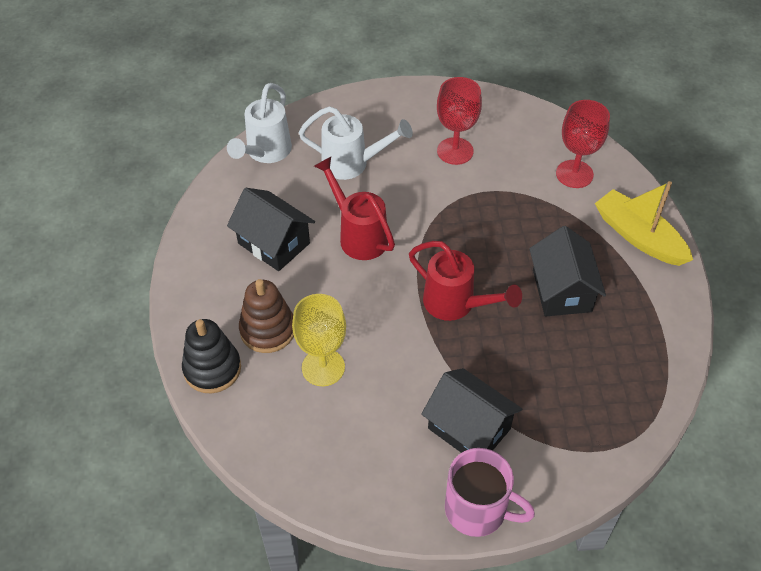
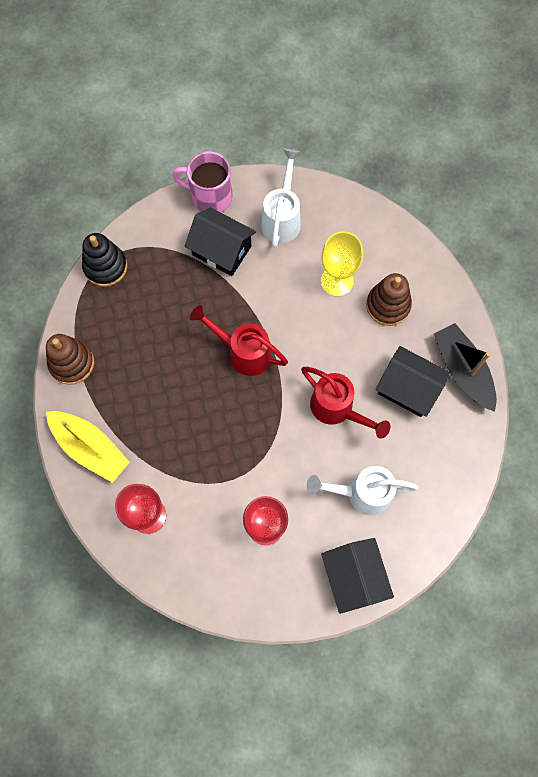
camera: 170 degrees right, 20 degrees up
black stacking toy [182,319,241,393] -> black stacking toy moved to [82,233,127,287]
white watering can [227,83,292,163] -> white watering can moved to [261,149,301,248]
black house [529,226,606,316] -> black house moved to [321,538,394,614]
none -> brown stacking toy [46,334,94,385]
none -> black boat [434,323,497,412]

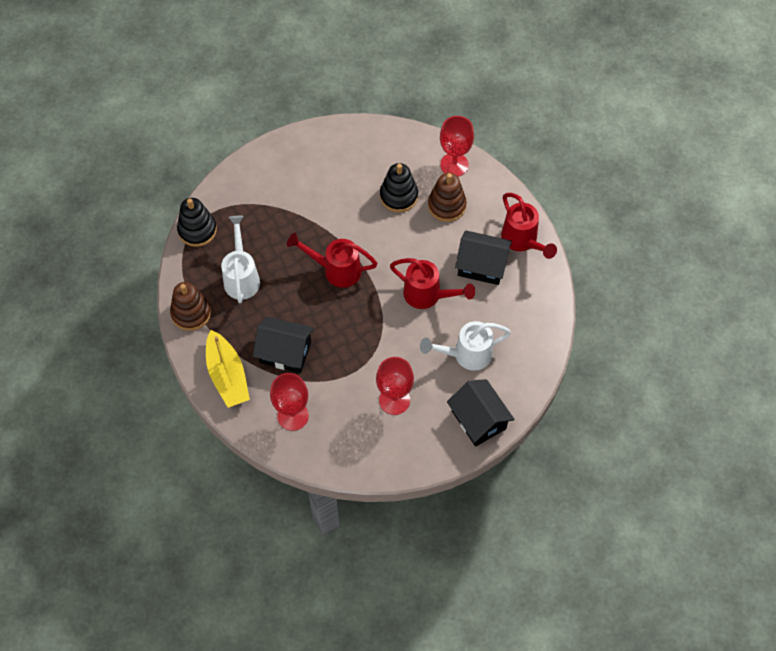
camera: 15 degrees left, 10 degrees down
yellow boat [46,411,130,483] -> yellow boat turned 45 degrees clockwise [206,330,250,408]
pink mug [172,151,233,212] -> none
black house [184,207,256,276] -> black house moved to [253,316,314,373]
white watering can [261,149,301,248] -> white watering can moved to [221,216,260,303]
yellow goblet [321,232,363,296] -> black stacking toy [380,163,418,212]
black boat [434,323,497,412] -> red watering can [501,193,557,259]
none -> red goblet [440,116,474,177]

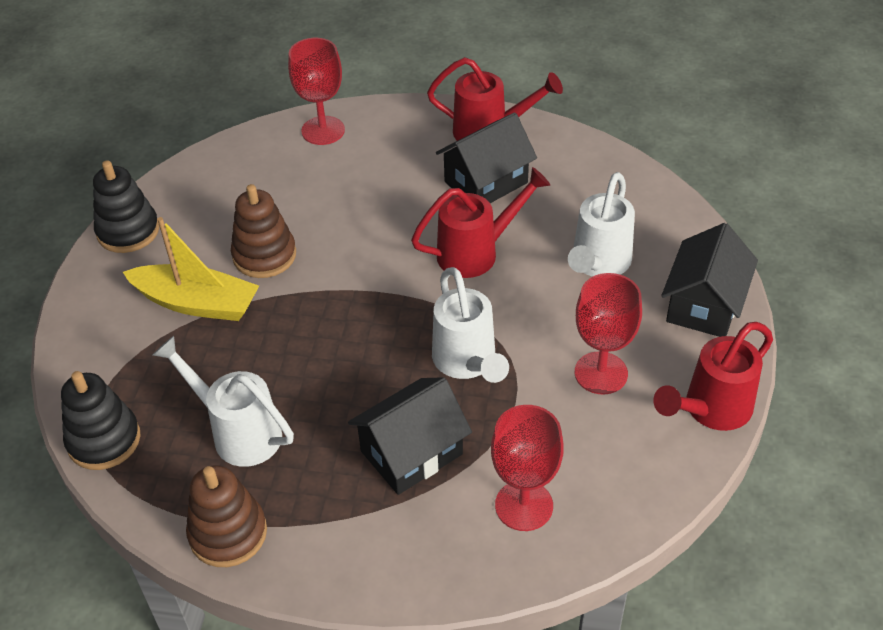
camera: 50 degrees left, 15 degrees down
yellow boat [206,330,250,408] -> yellow boat moved to [123,217,259,321]
red watering can [287,233,377,288] -> red watering can moved to [653,322,773,431]
black stacking toy [380,163,418,212] -> black stacking toy moved to [93,160,159,253]
brown stacking toy [428,173,467,222] -> brown stacking toy moved to [231,184,296,278]
black house [447,379,515,447] -> black house turned 75 degrees counterclockwise [661,223,758,337]
none -> white watering can [432,267,509,383]

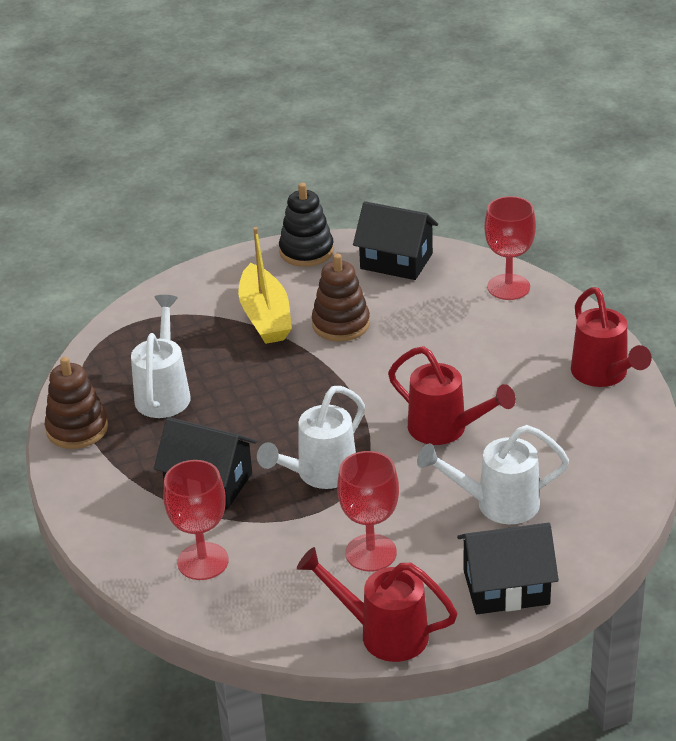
camera: 60 degrees right, 10 degrees down
black stacking toy [61,371,140,470] -> none
black house [436,112,537,203] -> black house moved to [353,201,438,280]

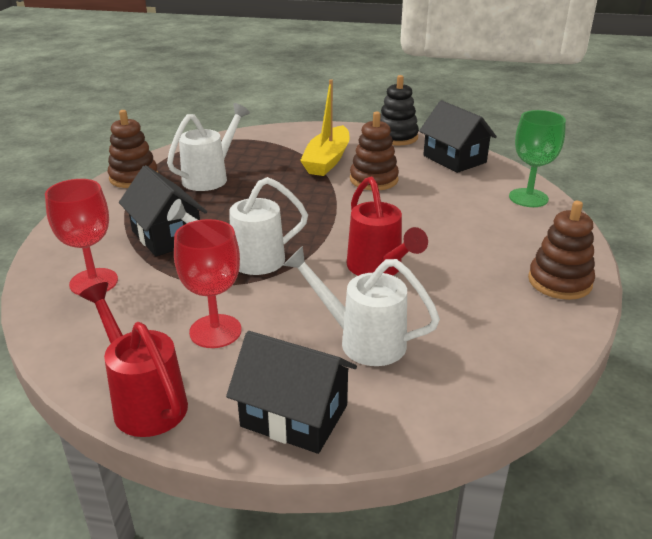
camera: 30 degrees right, 5 degrees down
red goblet [484,196,536,300] -> green goblet [509,110,566,207]
red watering can [571,287,652,387] -> brown stacking toy [528,201,595,300]

